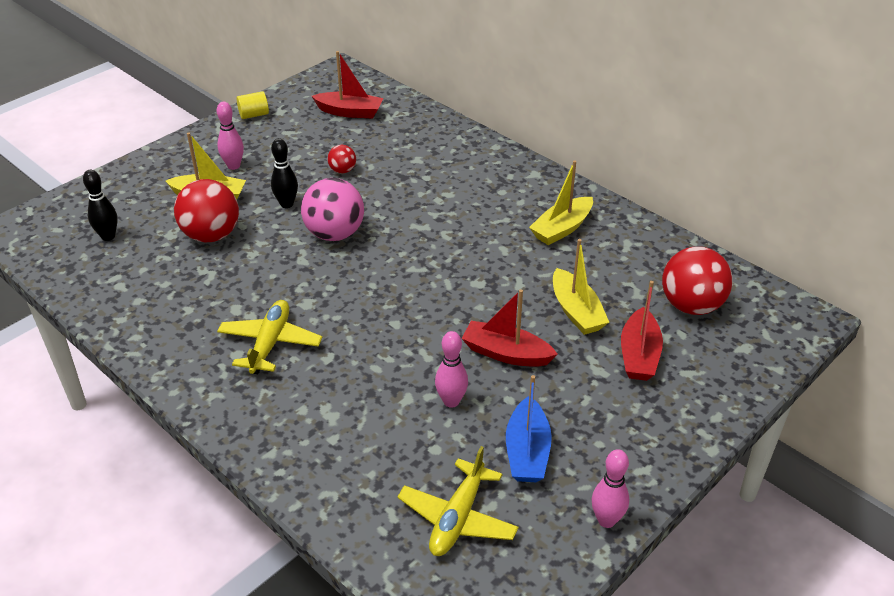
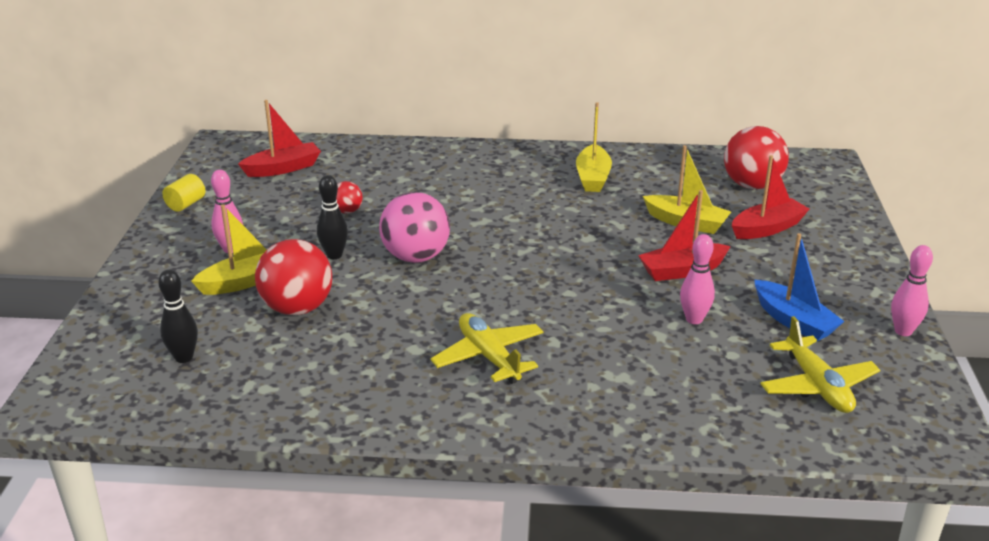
camera: 40 degrees left, 10 degrees down
red boat [621,281,663,381] -> red boat turned 90 degrees counterclockwise [732,155,809,239]

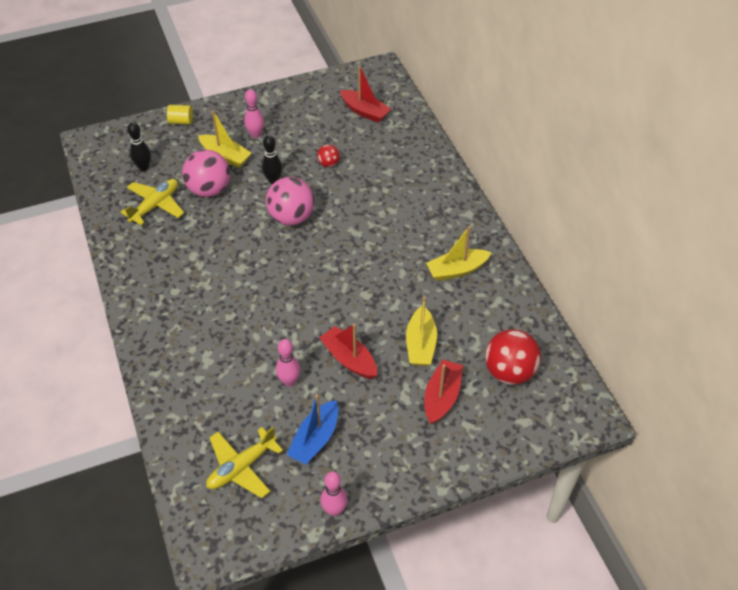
camera: 65 degrees right, 20 degrees up
yellow cylinder [162,174,205,212] -> yellow cylinder moved to [167,105,193,125]
red ball [255,239,332,315] -> pink ball [182,150,230,197]
yellow plane [430,313,543,384] -> yellow plane moved to [120,179,184,225]
red boat [732,155,809,239] -> red boat turned 105 degrees counterclockwise [424,360,463,424]

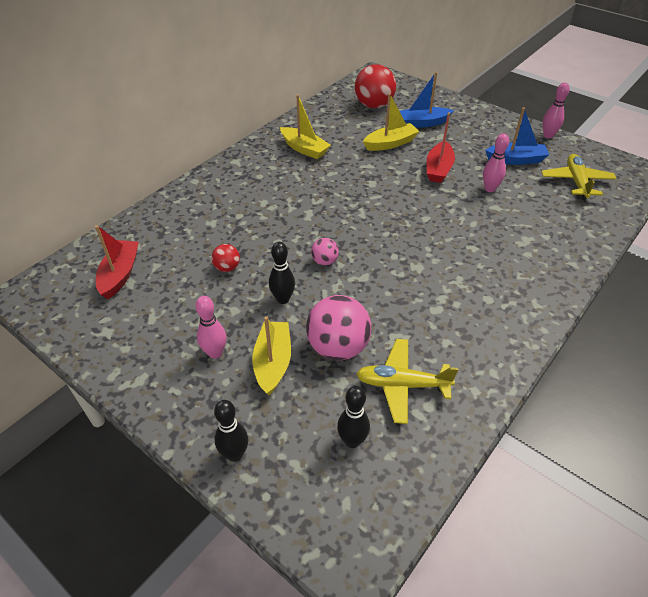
camera: 120 degrees left, 5 degrees down
yellow cylinder [167,105,193,125] -> black bowling pin [214,400,248,462]
yellow plane [206,427,283,498] -> yellow plane turned 105 degrees counterclockwise [541,154,617,200]
pink ball [266,177,314,225] -> pink ball [311,238,339,265], size x0.50
red boat [424,360,463,424] -> blue boat [400,72,454,128]

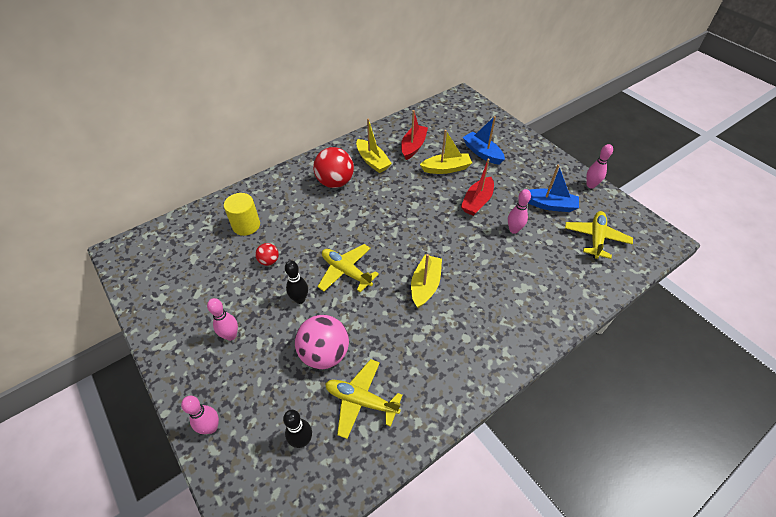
camera: 15 degrees right, 5 degrees up
red boat [95,225,139,299] -> red boat moved to [401,110,428,160]
black bowling pin [214,400,248,462] -> pink bowling pin [181,396,219,434]
yellow boat [252,316,291,395] -> yellow boat moved to [411,254,442,308]
pink ball [311,238,339,265] -> yellow plane [317,244,379,292]
red ball [355,64,396,108] -> red ball moved to [313,147,354,188]
blue boat [400,72,454,128] -> blue boat turned 45 degrees clockwise [463,116,505,165]
none -> yellow cylinder [224,193,260,236]

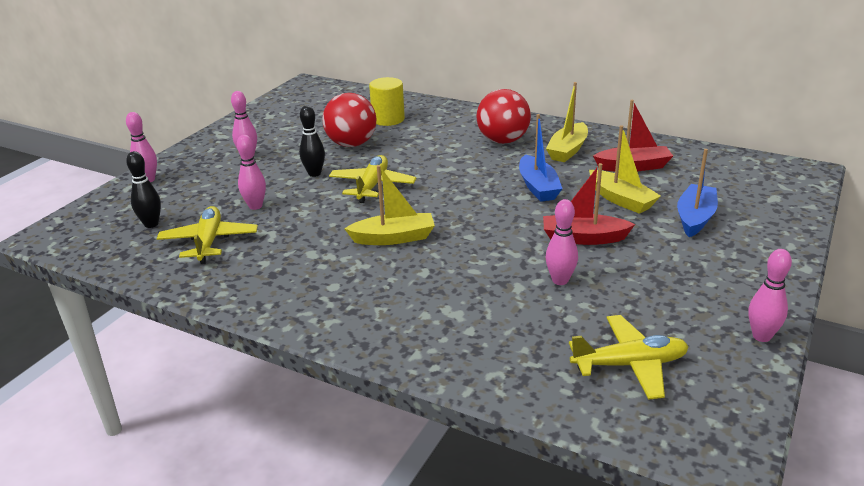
camera: 65 degrees right, 20 degrees down
red ball [255,243,279,266] -> red ball [322,93,376,147], size x2.02
pink ball [295,315,349,369] -> pink bowling pin [237,135,266,210]
blue boat [528,165,579,212] -> blue boat moved to [519,114,563,202]

